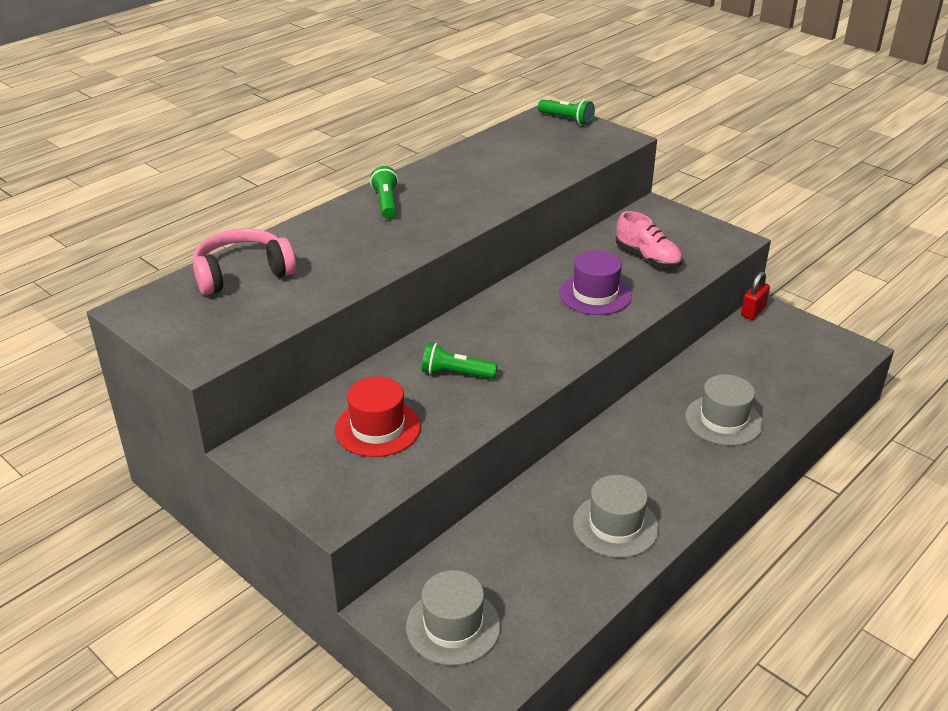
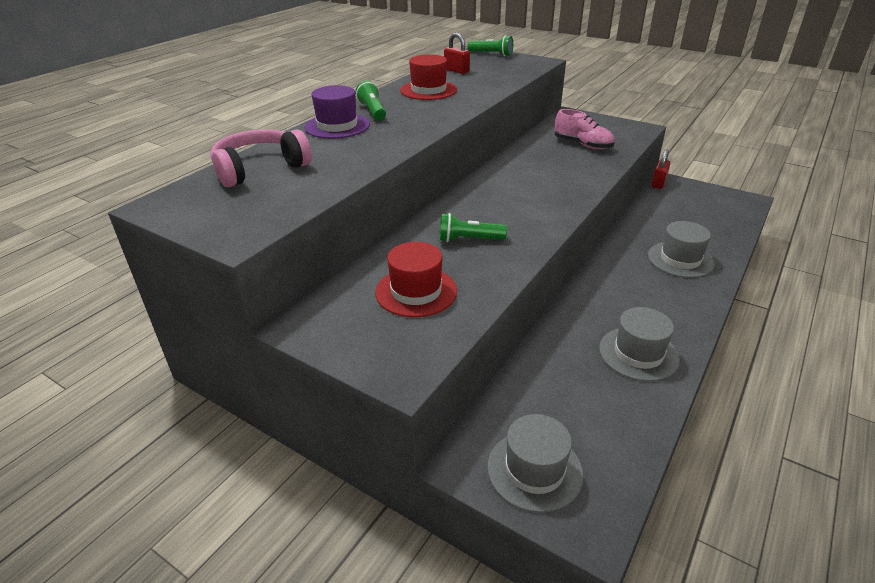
camera: 10 degrees left, 0 degrees up
purple hat [559,250,632,315] -> purple hat moved to [304,85,370,139]
none -> red hat [400,54,457,100]
none -> red padlock [444,33,470,74]

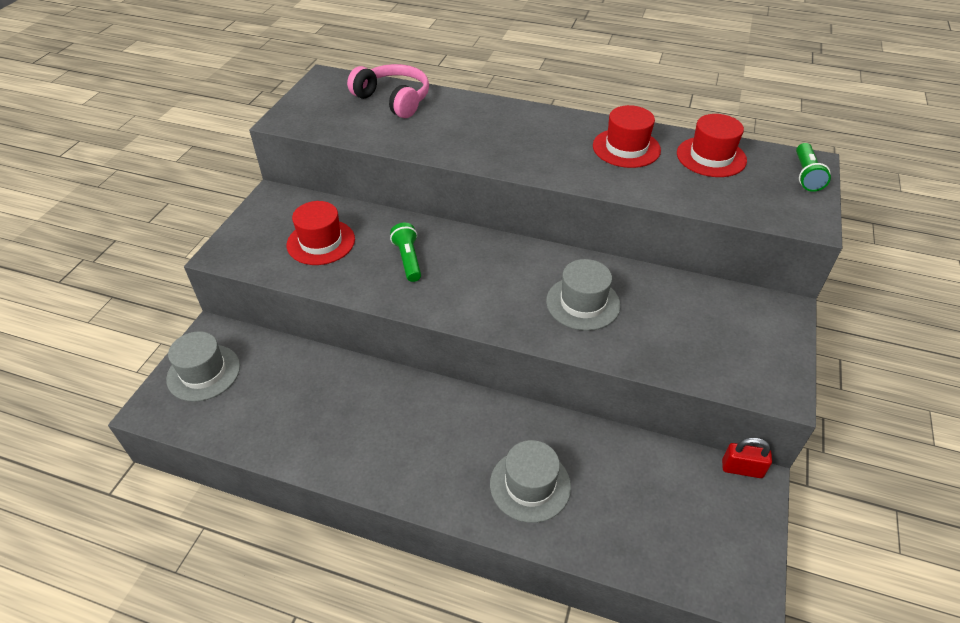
camera: 75 degrees right, 10 degrees up
purple hat [304,85,370,139] -> none
green flashlight [355,81,386,121] -> none
red padlock [444,33,470,74] -> red hat [677,114,747,177]
pink shoe [555,109,615,149] -> none
grey hat [599,307,680,382] -> grey hat moved to [546,259,620,331]

